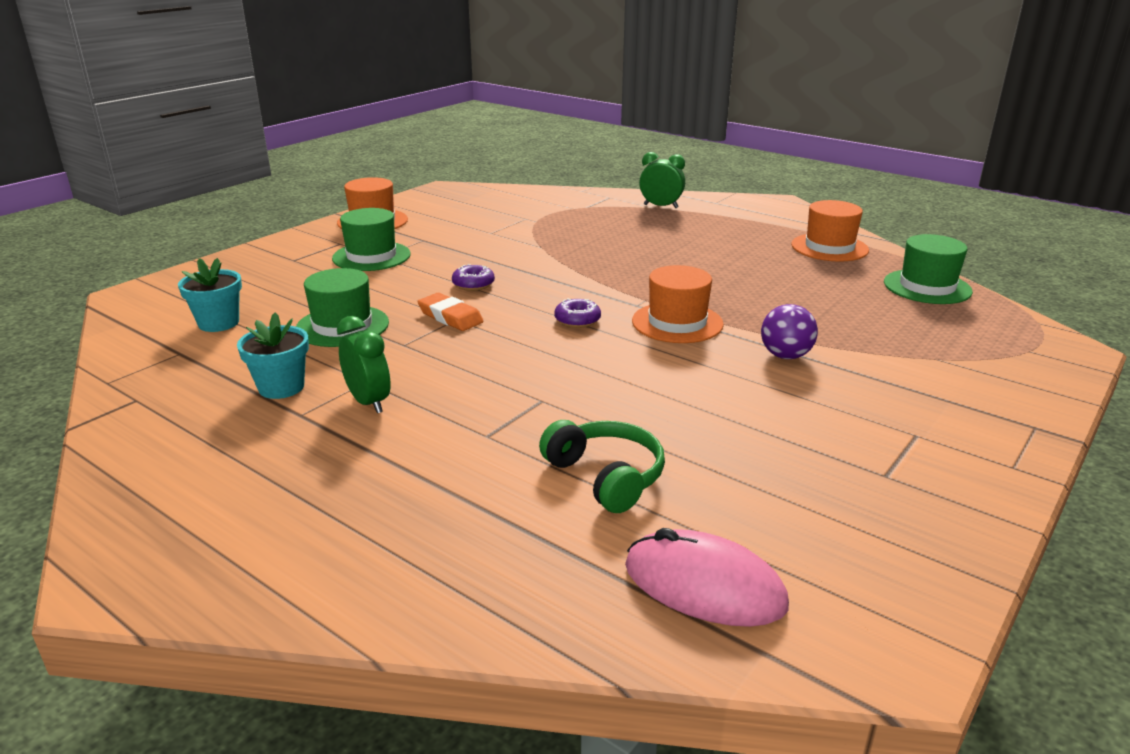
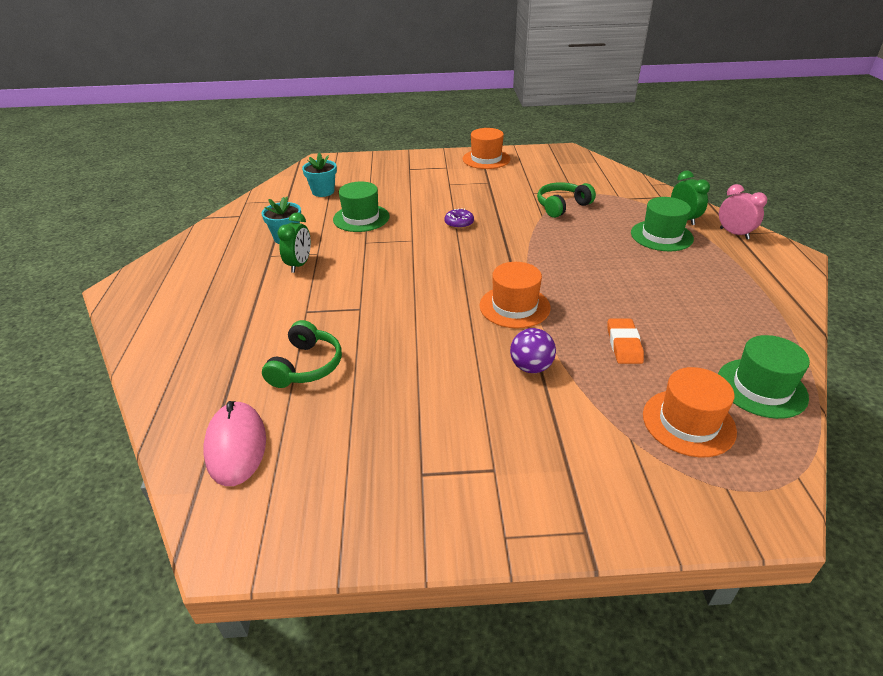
camera: 50 degrees right, 10 degrees up
green hat [332,208,411,271] -> green hat moved to [631,197,694,251]
orange eraser [417,293,484,331] -> orange eraser moved to [608,318,644,364]
purple donut [554,298,601,328] -> none
orange hat [791,200,869,262] -> orange hat moved to [643,367,737,457]
none -> green headphones [537,182,596,218]
none -> pink clock [719,184,767,240]

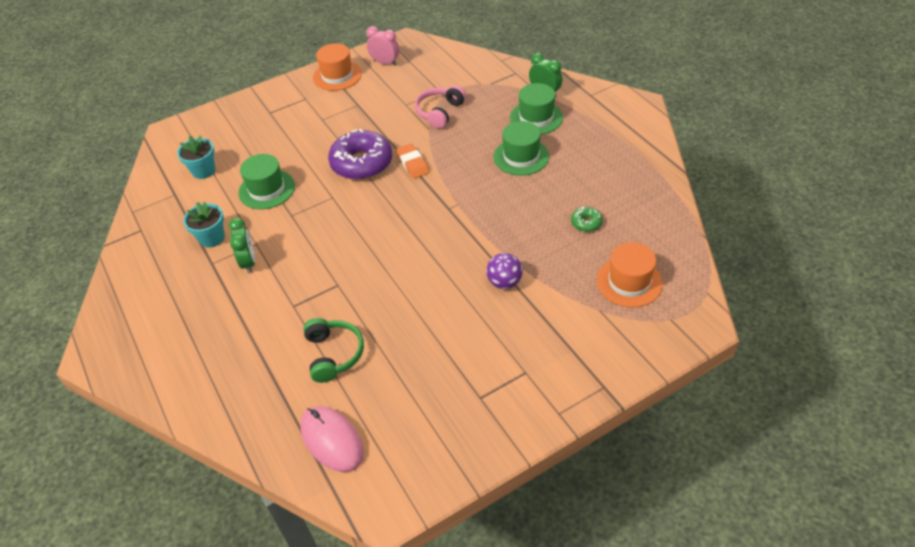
camera: 25 degrees left, 10 degrees up
purple donut [445,208,474,229] -> purple donut [328,129,392,180], size x2.23
orange hat [480,262,550,329] -> none
green headphones [537,182,596,218] -> pink headphones [415,85,466,128]
orange eraser [608,318,644,364] -> orange eraser moved to [396,144,429,179]
green hat [718,335,810,419] -> green hat moved to [493,121,549,176]
pink clock [719,184,767,240] -> pink clock moved to [366,26,399,66]
none -> green donut [571,207,603,232]

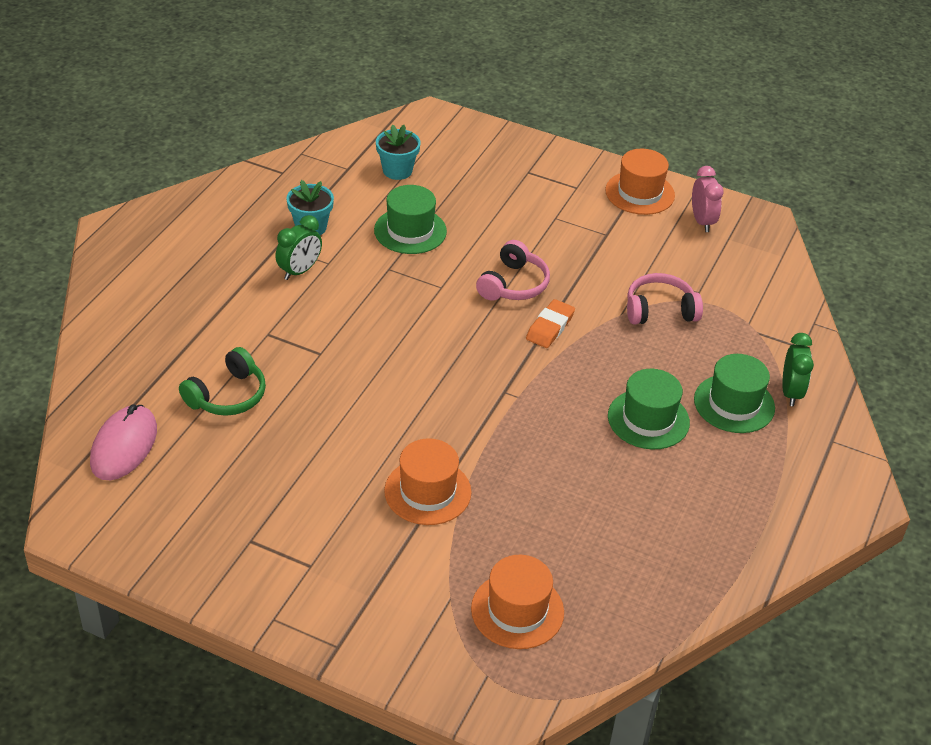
camera: 50 degrees right, 5 degrees down
purple donut [328,129,392,180] -> pink headphones [476,240,550,301]
purple ball [487,253,523,289] -> orange hat [384,439,472,525]
green donut [571,207,603,232] -> none

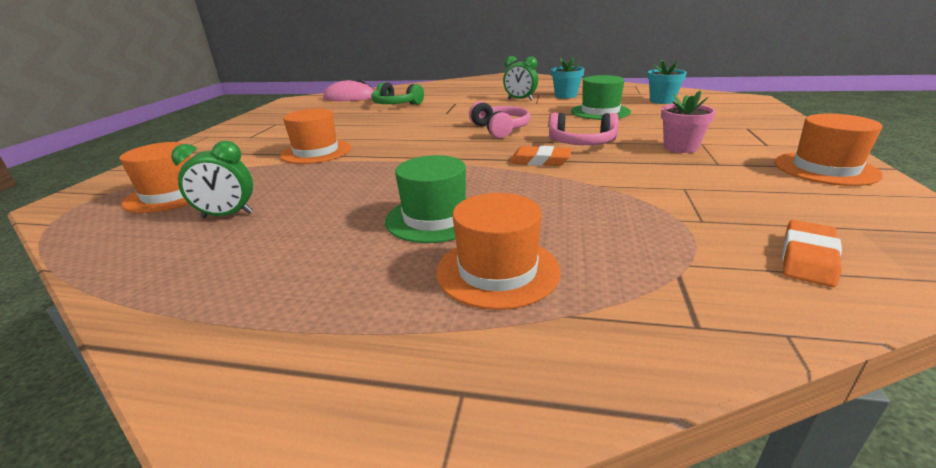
camera: 80 degrees right, 15 degrees down
pink headphones [627,273,703,324] -> pink headphones moved to [469,101,530,138]
pink clock [692,166,724,232] -> none
green hat [694,354,775,433] -> orange hat [436,193,560,310]
green clock [782,333,814,406] -> green clock moved to [171,141,253,218]
none -> pink flower pot [661,91,716,153]
none -> orange eraser [782,220,842,287]

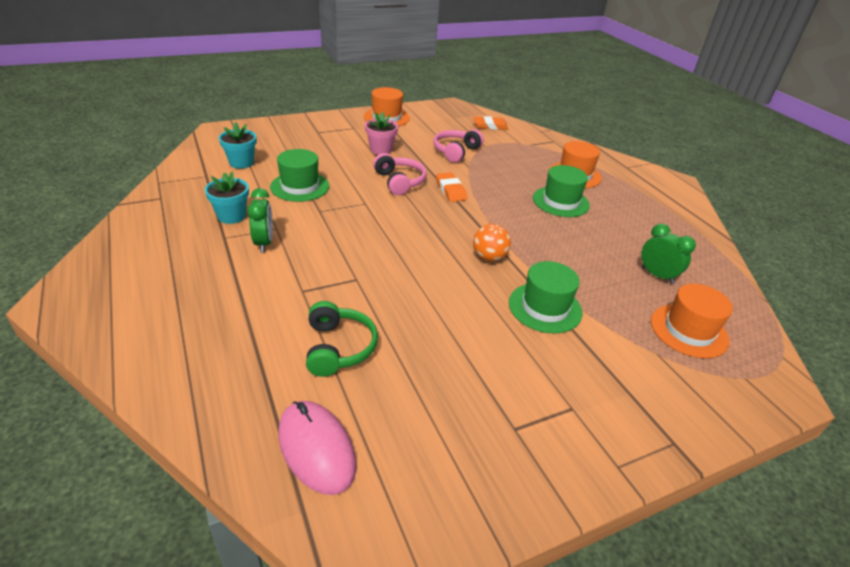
camera: 130 degrees left, 10 degrees up
orange hat [280,109,351,164] -> green hat [509,261,582,334]
pink headphones [469,101,530,138] -> pink headphones moved to [433,129,484,163]
none -> orange ball [473,224,511,262]

